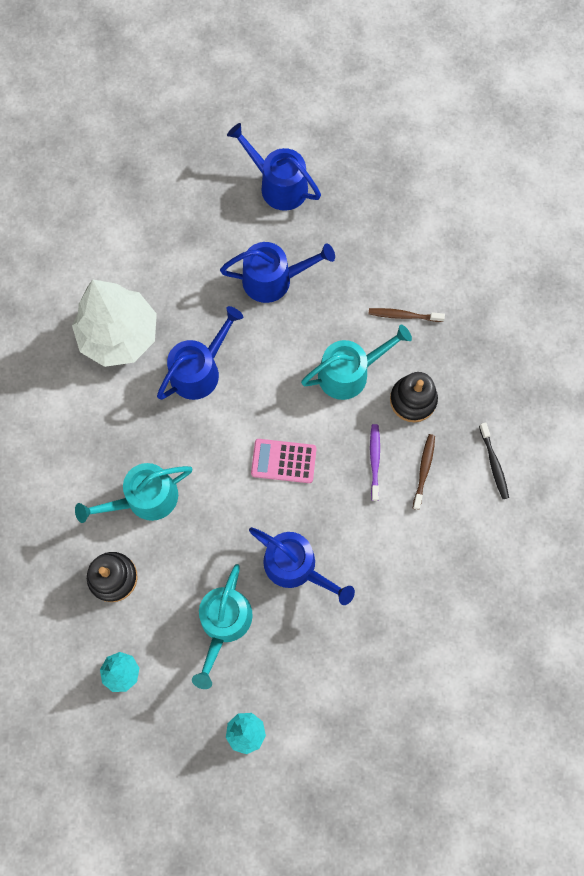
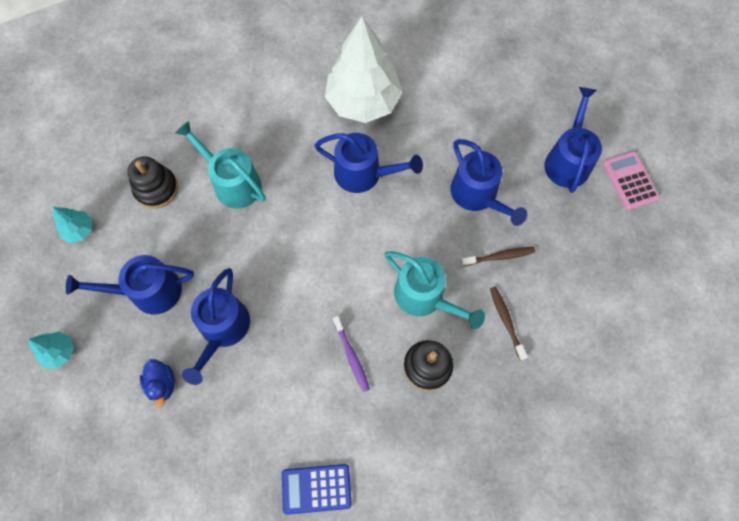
camera: 65 degrees right, 5 degrees down
turquoise watering can [192,564,253,689] -> blue watering can [66,255,194,315]
pink calculator [251,439,317,483] -> pink calculator moved to [603,151,660,210]
purple toothbrush [370,424,380,501] -> purple toothbrush turned 90 degrees clockwise [333,316,370,392]
brown toothbrush [413,434,435,510] -> brown toothbrush moved to [461,247,535,266]
black toothbrush [479,422,509,499] -> none
none -> blue duck [140,359,175,407]
none -> blue calculator [282,464,352,515]

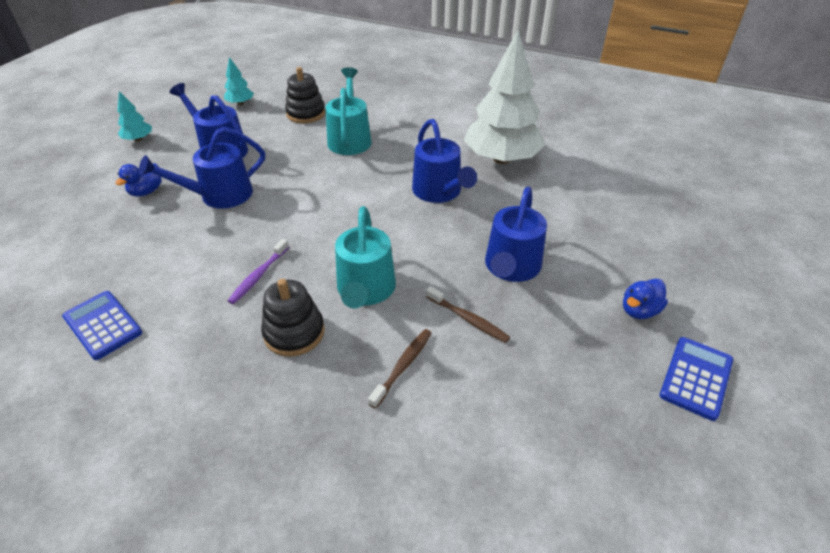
camera: 50 degrees right, 25 degrees down
blue watering can [544,87,602,193] -> blue duck [623,279,668,319]
pink calculator [603,151,660,210] -> blue calculator [660,337,733,421]

